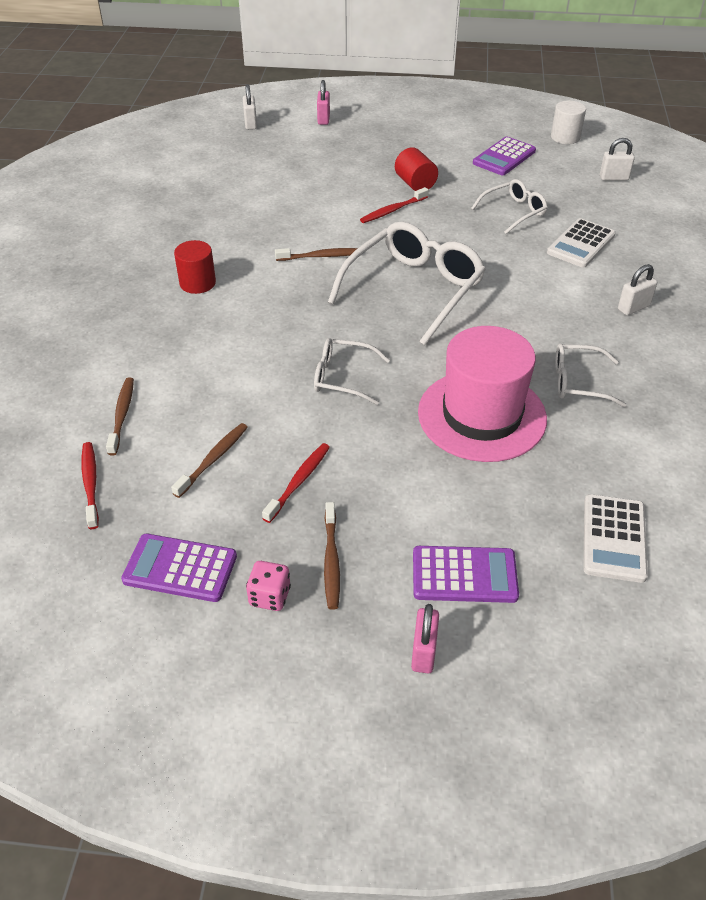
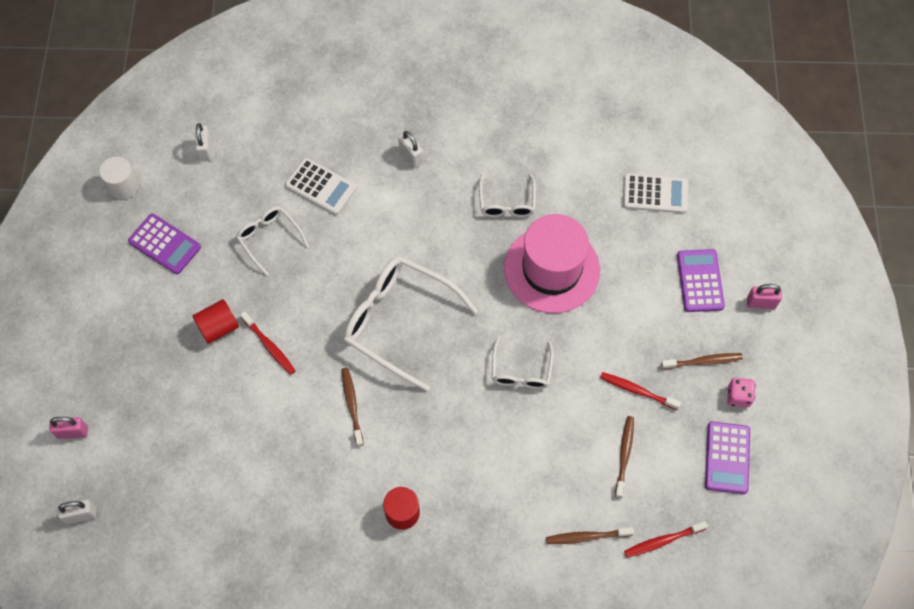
camera: 95 degrees left, 20 degrees up
brown toothbrush [171,423,248,498] -> brown toothbrush turned 75 degrees clockwise [615,416,634,498]

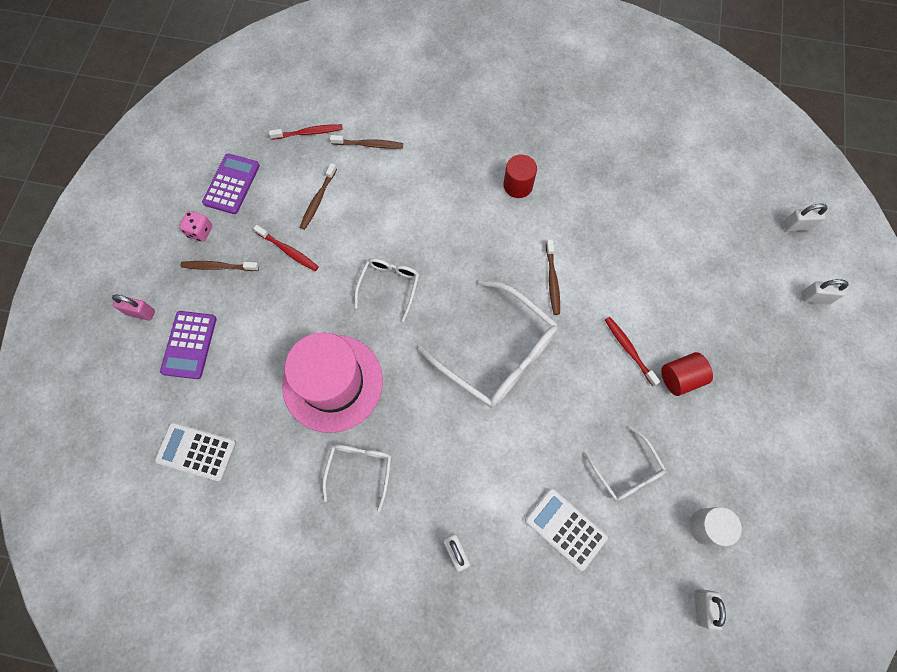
camera: 170 degrees left, 5 degrees up
pink padlock [49,417,88,439] -> white padlock [802,279,849,304]
white cylinder [99,157,139,199] -> white cylinder moved to [689,507,742,546]
purple calculator [128,214,201,274] -> none

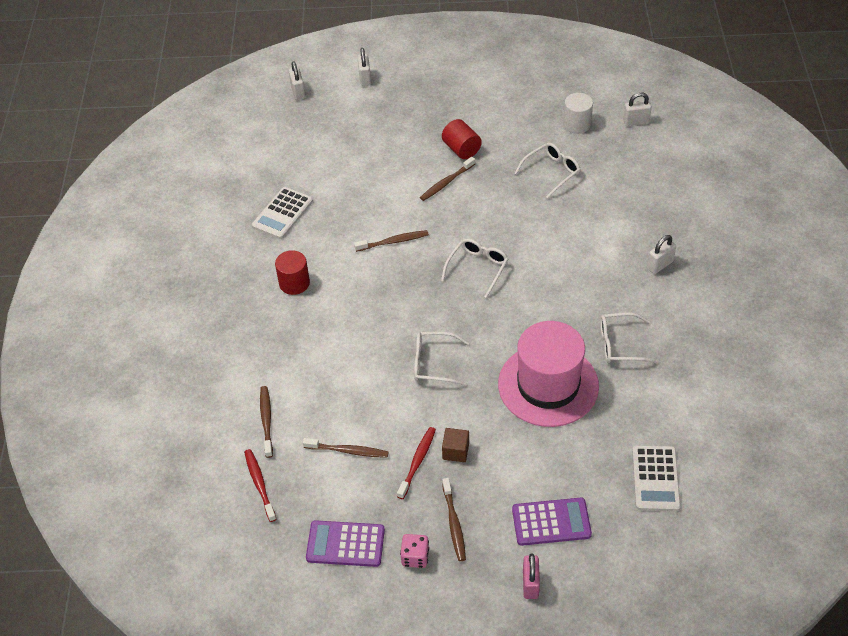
camera: 100 degrees left, 20 degrees down
white glasses [418,280,558,408] -> white glasses [441,238,509,298], size x0.53
white calculator [525,488,608,571] -> white calculator moved to [252,187,313,239]
red toothbrush [605,317,660,386] -> brown toothbrush [420,157,475,201]
none -> brown cube [442,428,469,462]

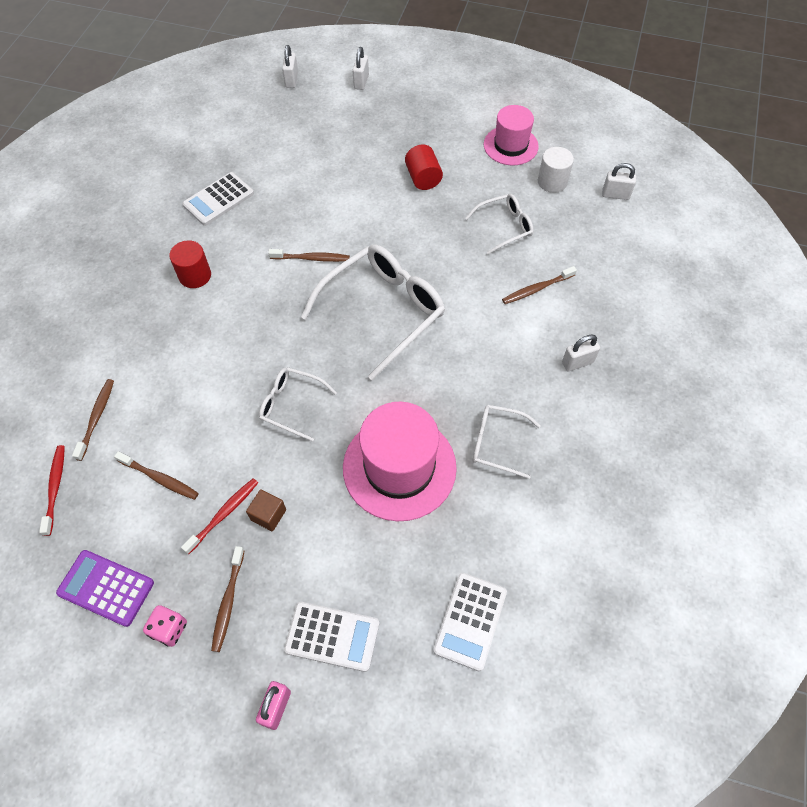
camera: 15 degrees right, 10 degrees up
brown toothbrush [420,157,475,201] -> brown toothbrush moved to [502,266,577,304]
white glasses [441,238,509,298] -> white glasses [301,244,445,381], size x1.88
purple calculator [512,497,592,546] -> white calculator [284,602,379,672]
none -> pink hat [484,105,539,165]

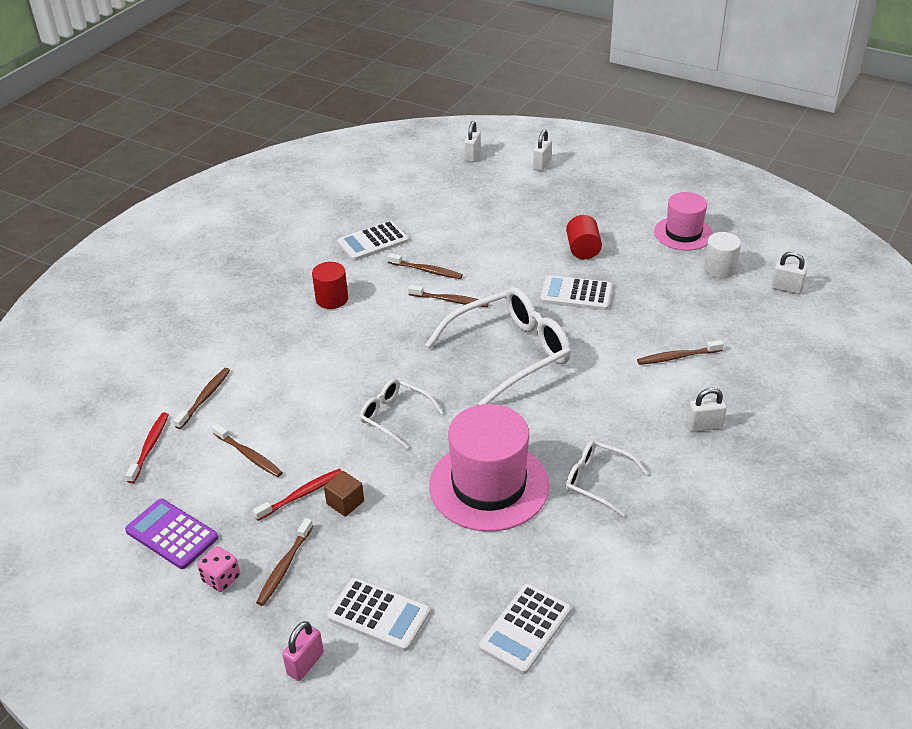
camera: 15 degrees right, 20 degrees down
white glasses [465,194,533,254] -> none
none -> brown toothbrush [387,253,463,279]
none -> white calculator [540,275,613,310]

